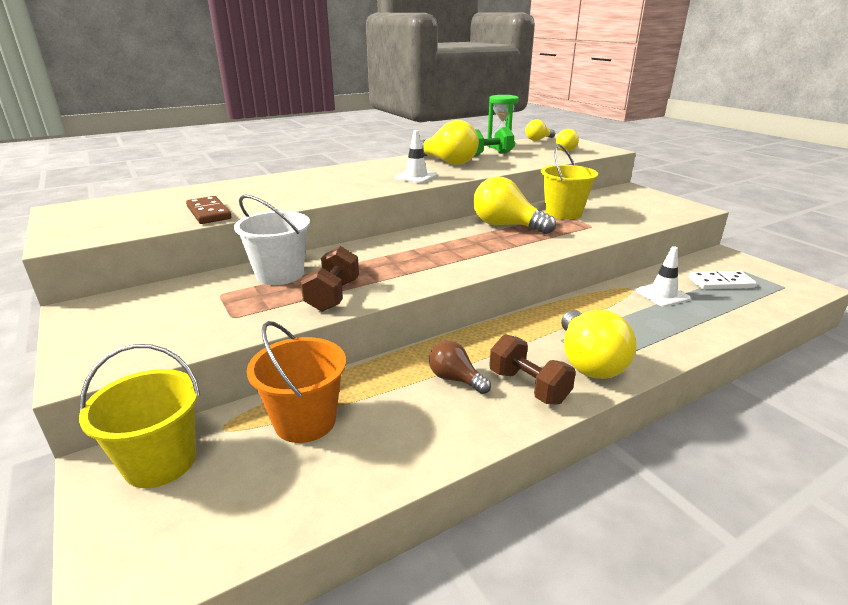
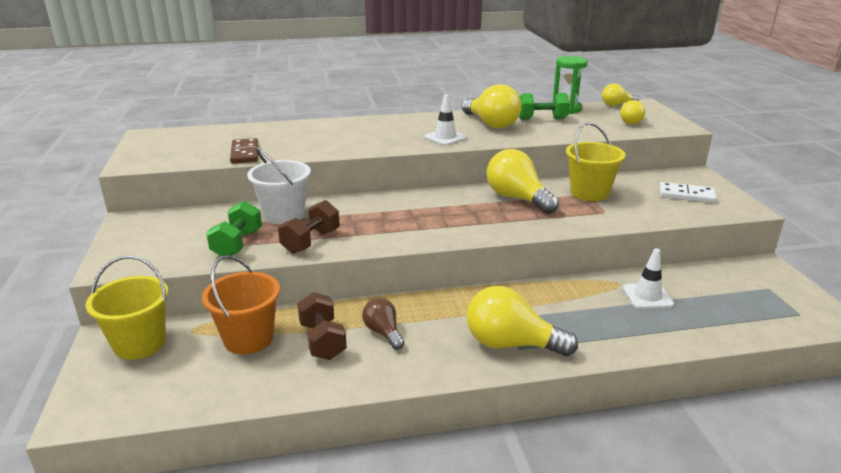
camera: 20 degrees right, 0 degrees up
brown dumbbell [489,334,576,405] -> brown dumbbell moved to [297,292,347,360]
yellow light bulb [561,310,637,379] -> yellow light bulb turned 90 degrees clockwise [467,286,578,356]
white domino [689,271,757,290] -> white domino moved to [659,182,717,203]
none -> green dumbbell [206,201,262,256]

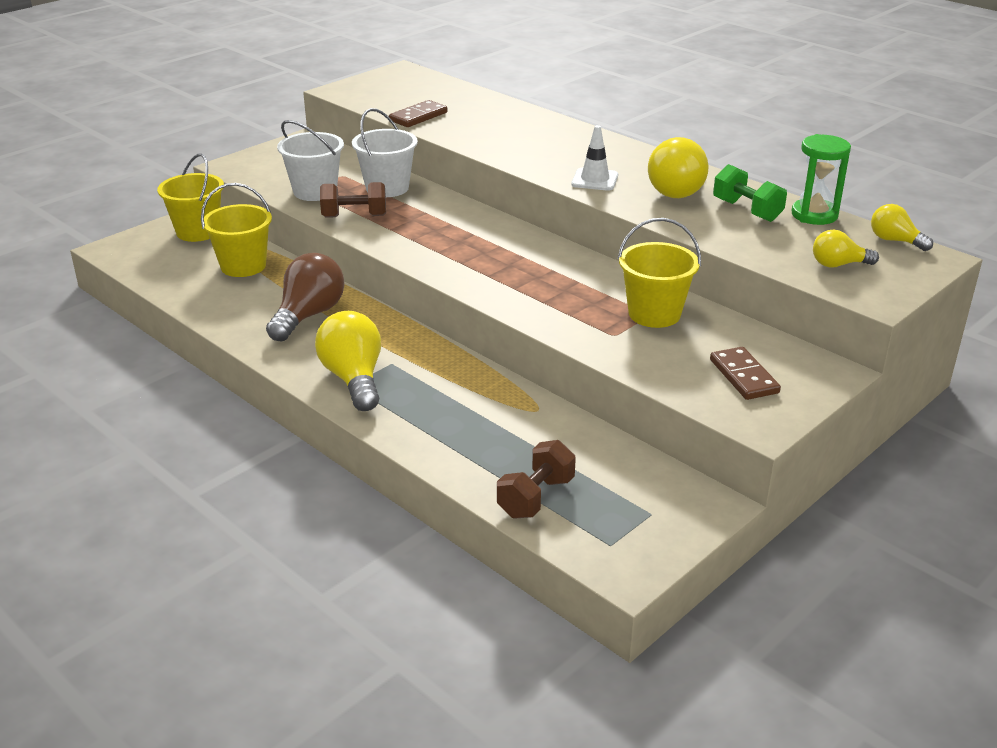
camera: 55 degrees right, 5 degrees up
orange bucket [202,255,280,354] -> yellow bucket [201,183,272,277]
green dumbbell [206,201,262,256] -> white bucket [277,120,344,201]
brown dumbbell [297,292,347,360] -> brown dumbbell moved to [497,440,576,519]
brown light bulb [362,298,405,350] -> brown light bulb [266,253,344,342], size x1.77
yellow light bulb [487,149,559,214] -> none
white traffic cone [623,248,674,309] -> none
white domino [659,182,717,203] -> brown domino [710,347,781,400]

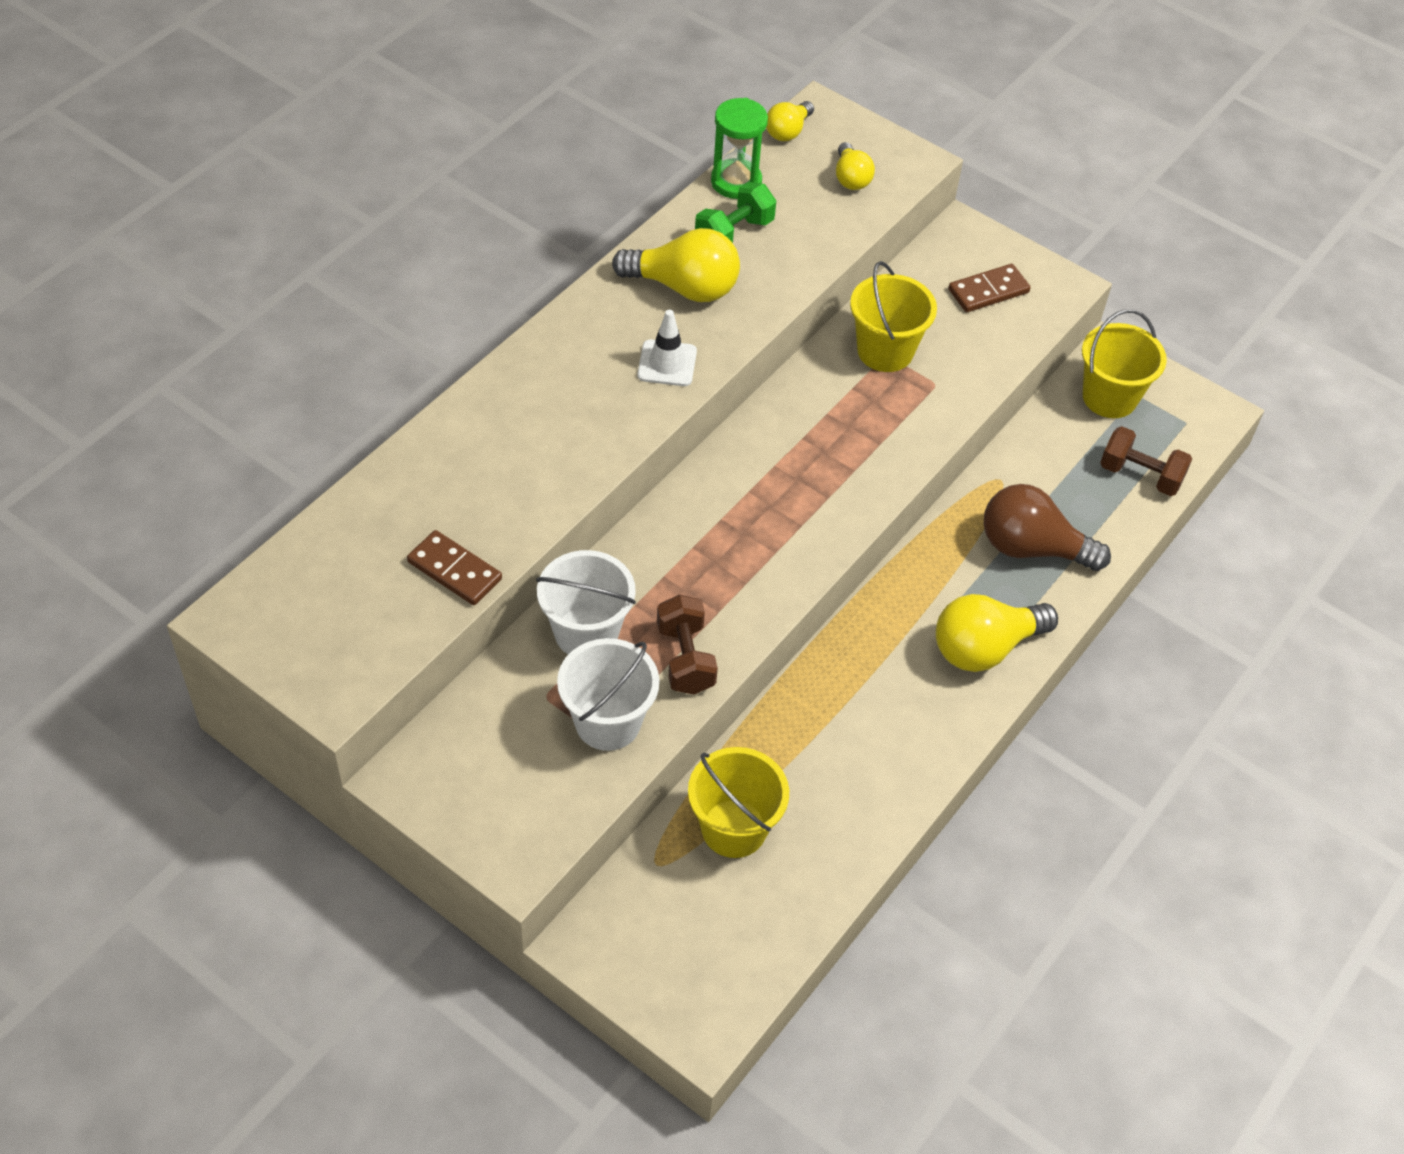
camera: 100 degrees left, 20 degrees up
yellow bucket [157,153,224,242] -> yellow bucket moved to [1082,309,1167,418]
brown light bulb [266,253,344,342] -> brown light bulb moved to [984,484,1111,571]

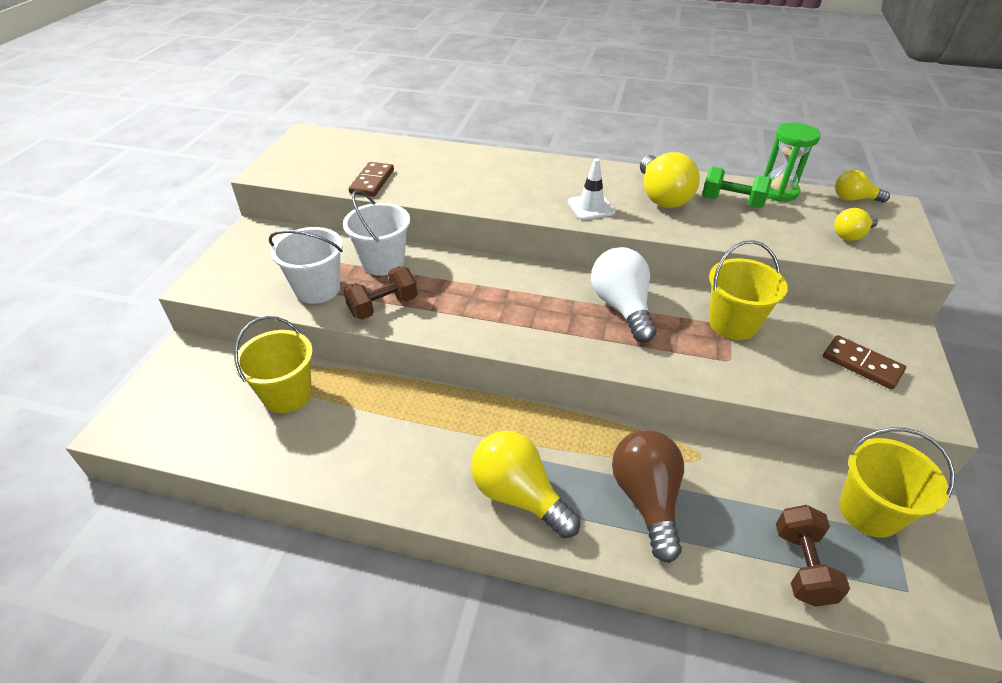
camera: 70 degrees right, 10 degrees down
none -> white light bulb [591,247,657,343]

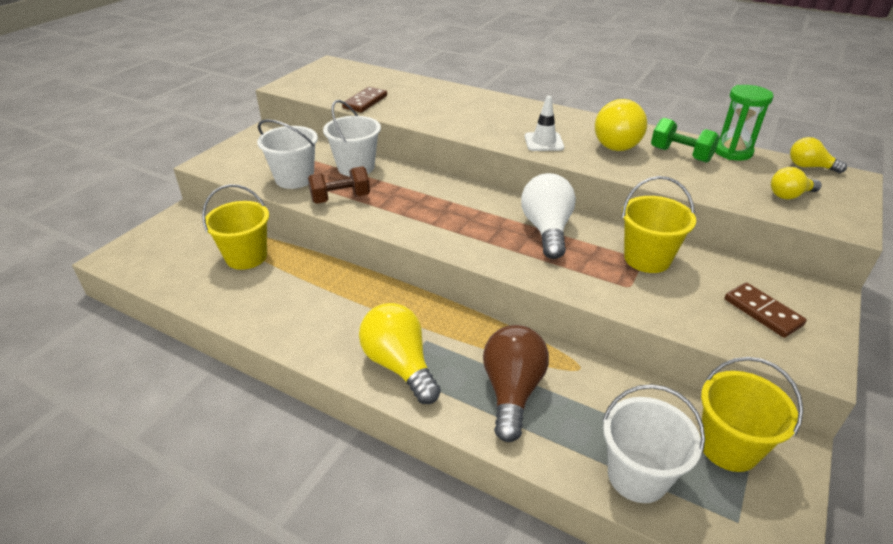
camera: 15 degrees right, 5 degrees down
brown dumbbell [776,505,850,607] -> white bucket [602,384,705,503]

